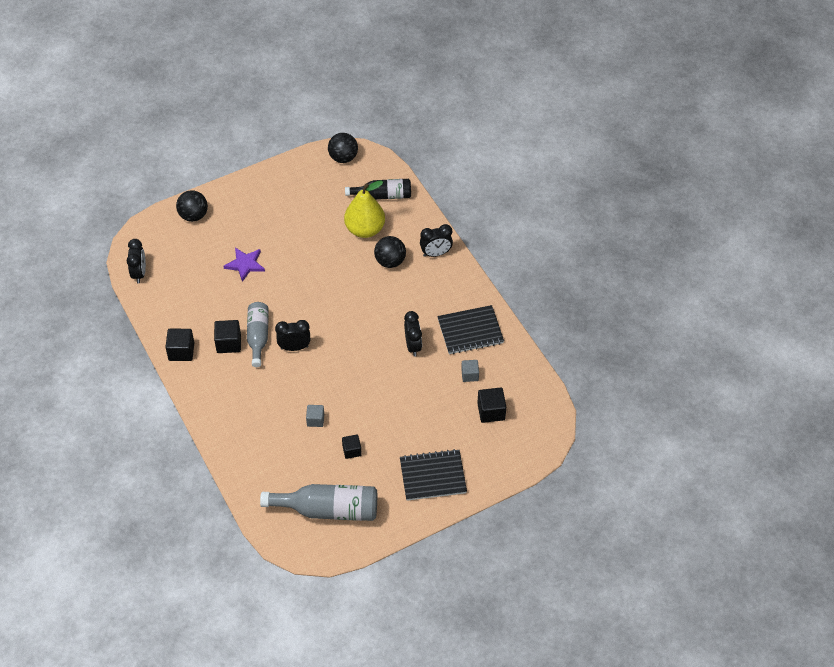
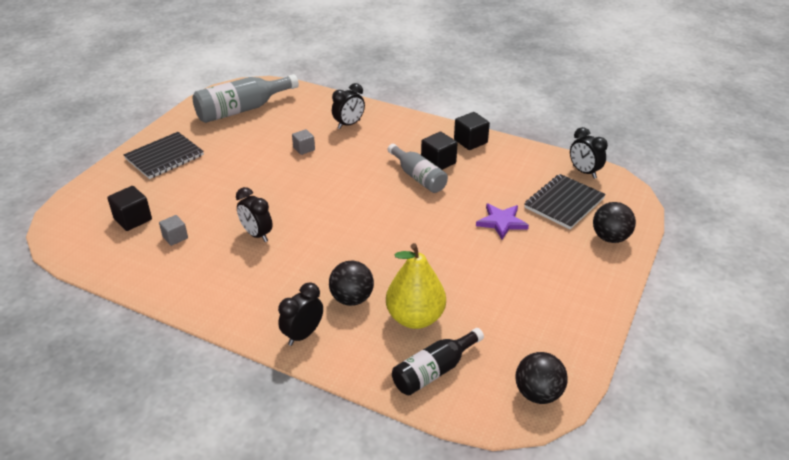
camera: 145 degrees right, 15 degrees down
black clock [275,320,310,351] -> black clock moved to [332,83,365,129]
black cube [342,435,362,459] -> none
black notebook [437,305,504,354] -> black notebook moved to [524,174,606,229]

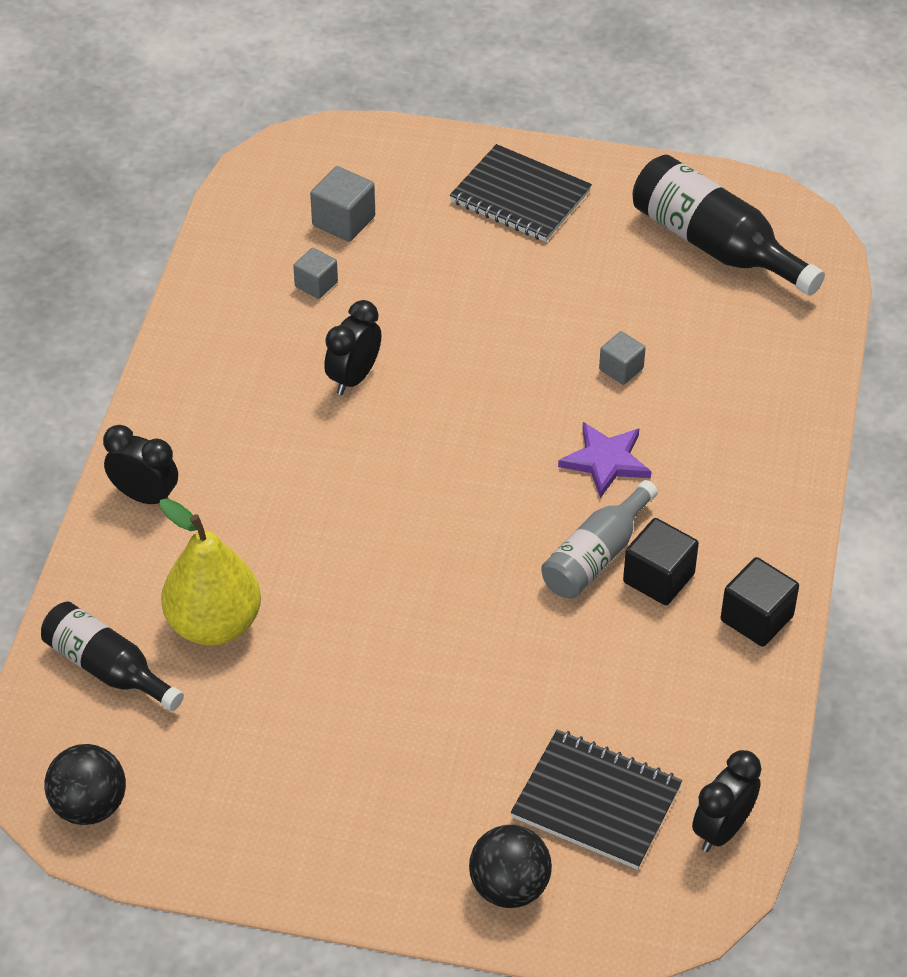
camera: 75 degrees right, 10 degrees up
black cube [107,186,152,231] -> grey cube [310,166,375,242]
grey bottle [193,74,299,123] -> black bottle [632,155,825,296]
black ball [329,260,374,306] -> none
black clock [332,83,365,129] -> none
purple star [476,203,529,239] -> purple star moved to [558,422,651,498]

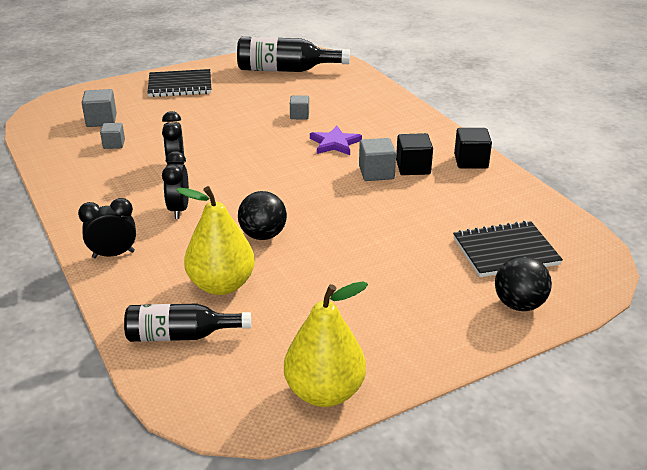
camera: 40 degrees left, 15 degrees down
black ball [44,744,126,825] -> black ball moved to [238,191,287,240]
grey bottle [541,480,658,599] -> grey cube [359,138,396,181]
black clock [692,750,761,852] -> black clock moved to [162,151,189,219]
none -> yellow pear [284,281,368,407]

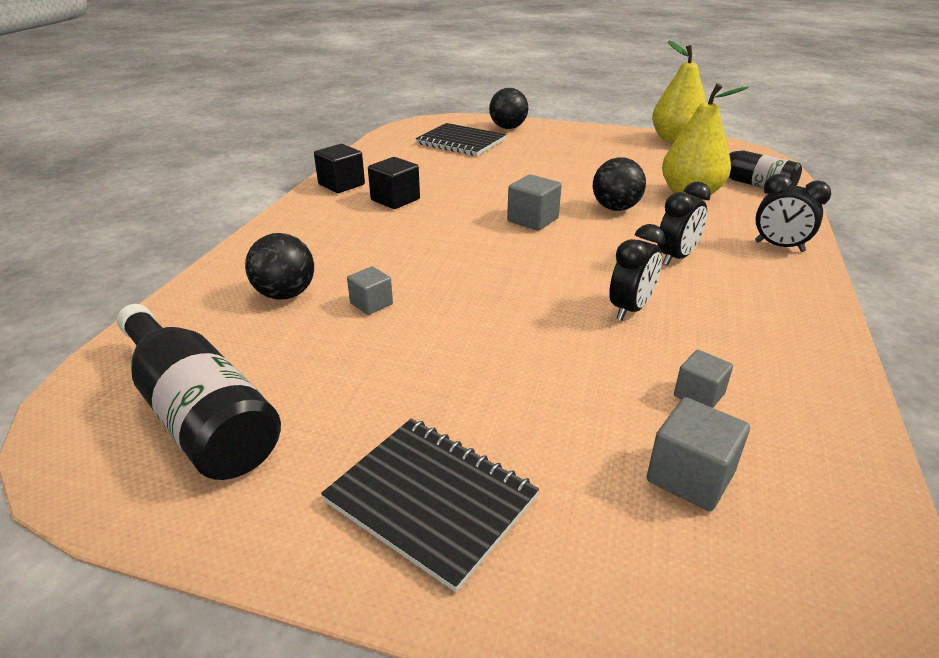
camera: 135 degrees left, 0 degrees up
purple star [310,126,362,155] -> none
grey cube [359,138,396,181] -> grey cube moved to [507,174,562,231]
none -> black ball [245,233,314,300]

